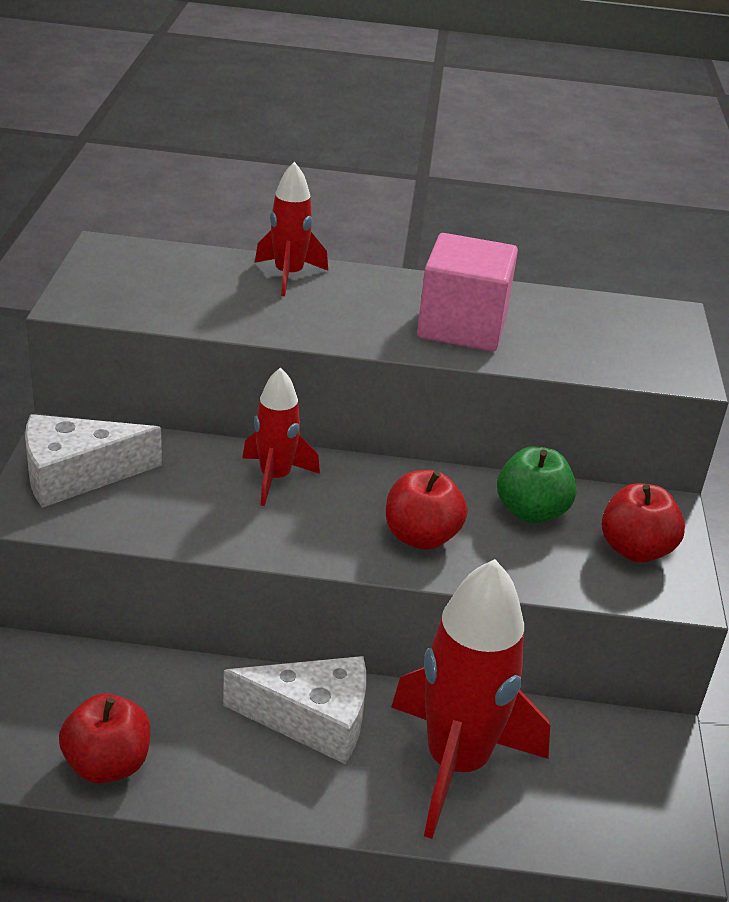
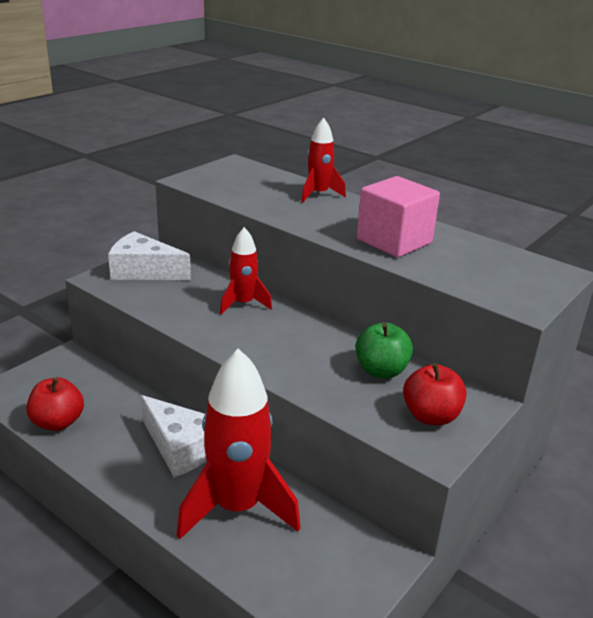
camera: 35 degrees right, 5 degrees down
red apple [386,470,467,550] -> none

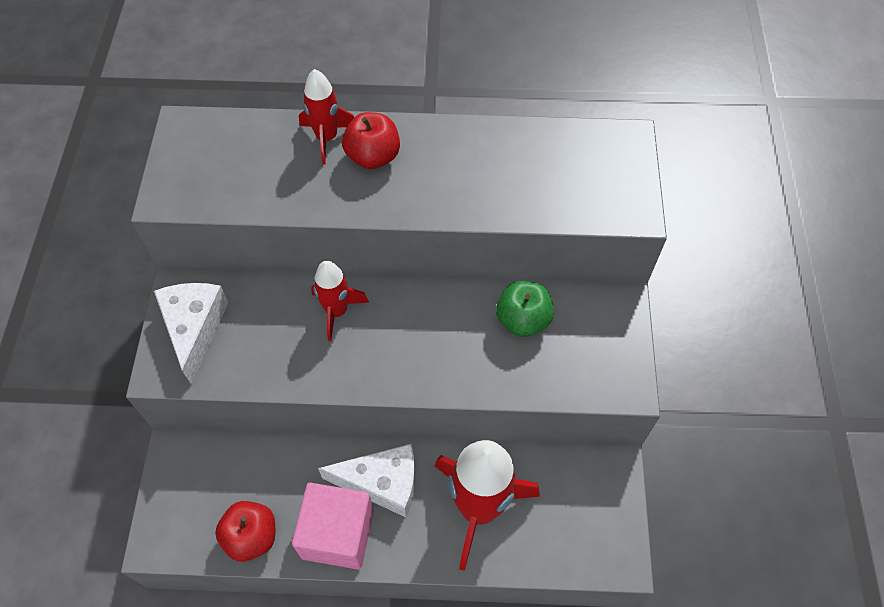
camera: 35 degrees left, 30 degrees up
white cheese [108,231,191,280] -> white cheese turned 105 degrees clockwise [154,283,229,385]
pink cube [357,176,440,257] -> pink cube moved to [292,483,374,569]
red apple [403,363,466,425] -> red apple moved to [342,112,400,169]

